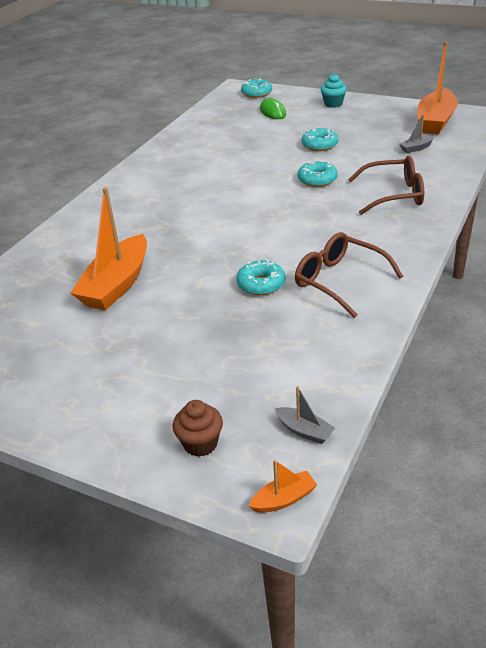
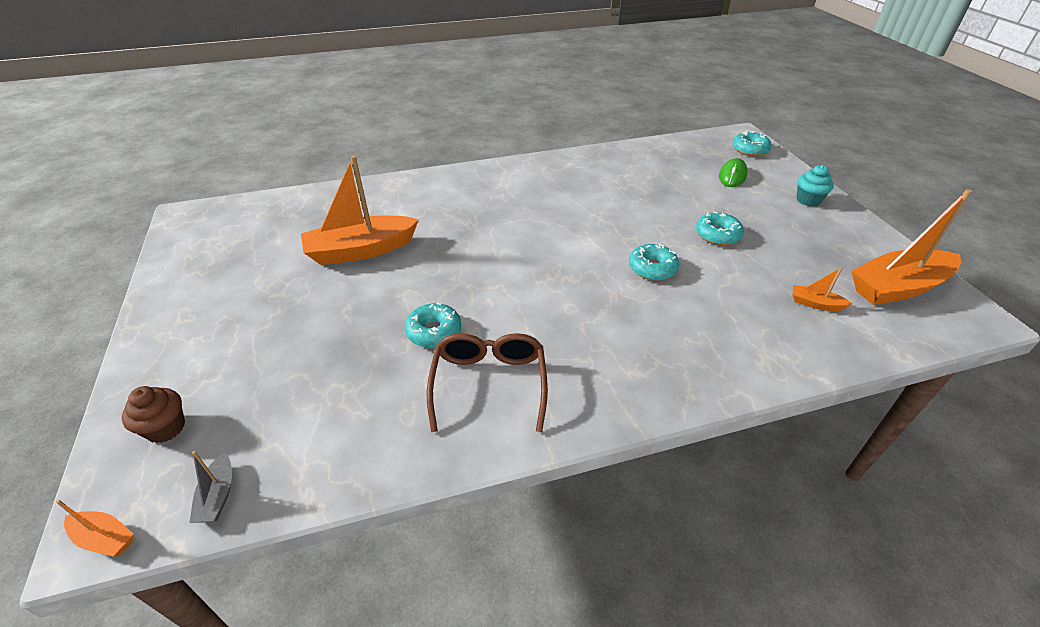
camera: 45 degrees right, 5 degrees up
brown glasses [348,156,424,215] -> none
grey boat [399,114,435,153] -> orange boat [793,267,853,311]

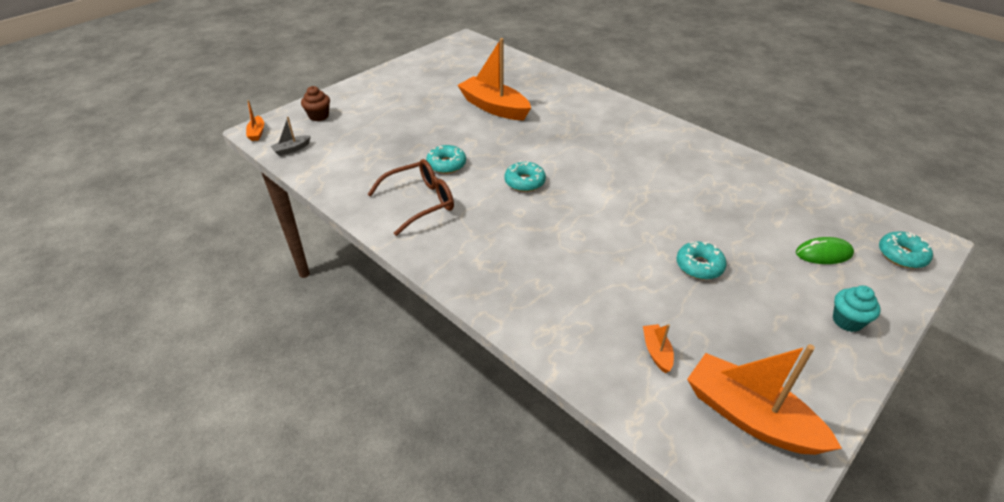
camera: 60 degrees right, 0 degrees up
turquoise donut [629,244,679,281] -> turquoise donut moved to [505,161,546,192]

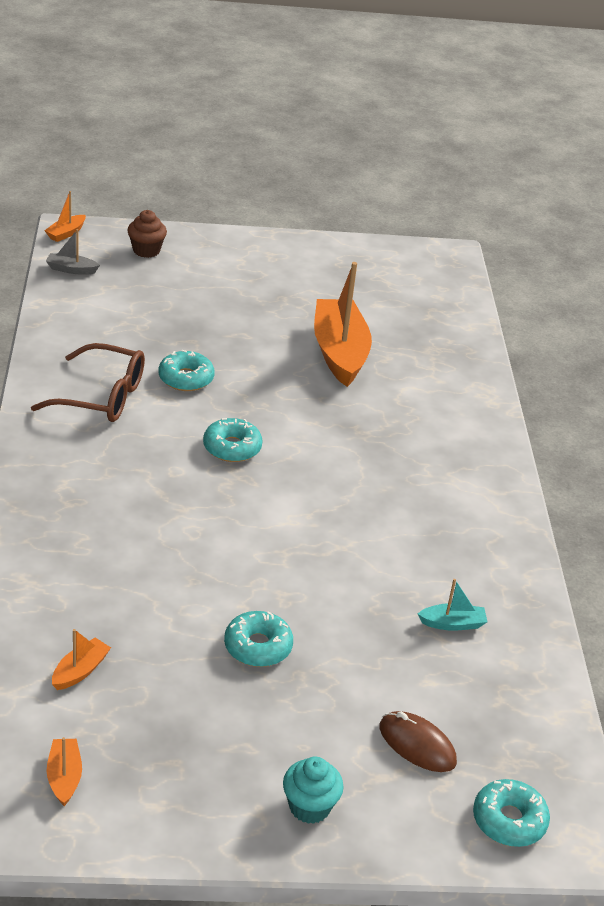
camera: 40 degrees right, 5 degrees down
orange boat [687,344,842,455] -> orange boat [47,737,82,806], size x0.43
green mouse [796,237,854,264] -> brown mouse [380,711,457,772]
none -> turquoise boat [418,579,488,631]

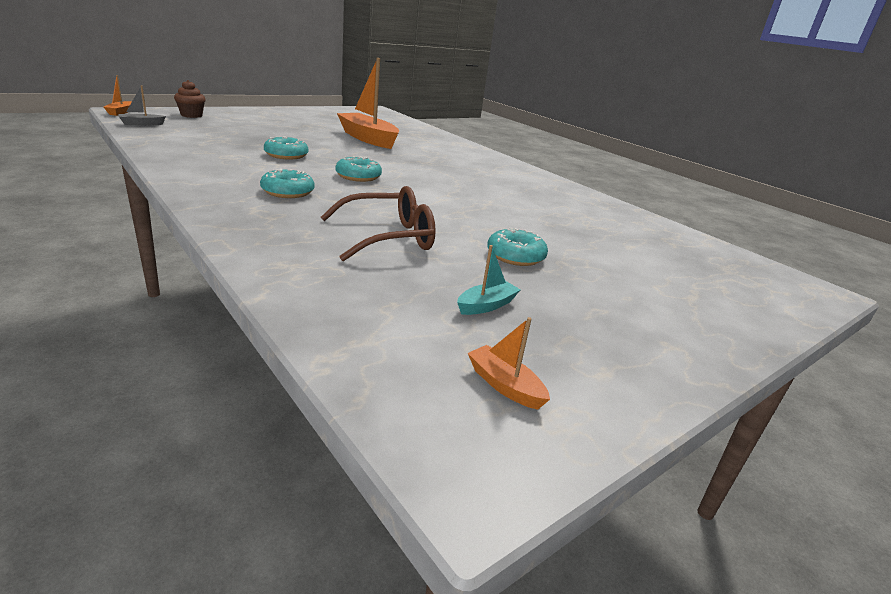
camera: 35 degrees left, 10 degrees down
brown glasses [31,343,145,422] -> brown glasses moved to [321,186,436,261]
orange boat [52,629,111,690] -> none
turquoise cupcake [283,757,344,824] -> none
brown mouse [380,711,457,772] -> none
turquoise boat [418,579,488,631] -> turquoise boat moved to [457,245,521,315]
turquoise donut [473,779,550,847] -> turquoise donut moved to [260,169,314,198]

